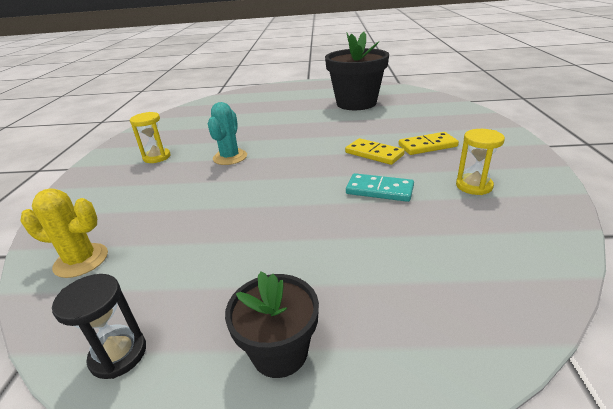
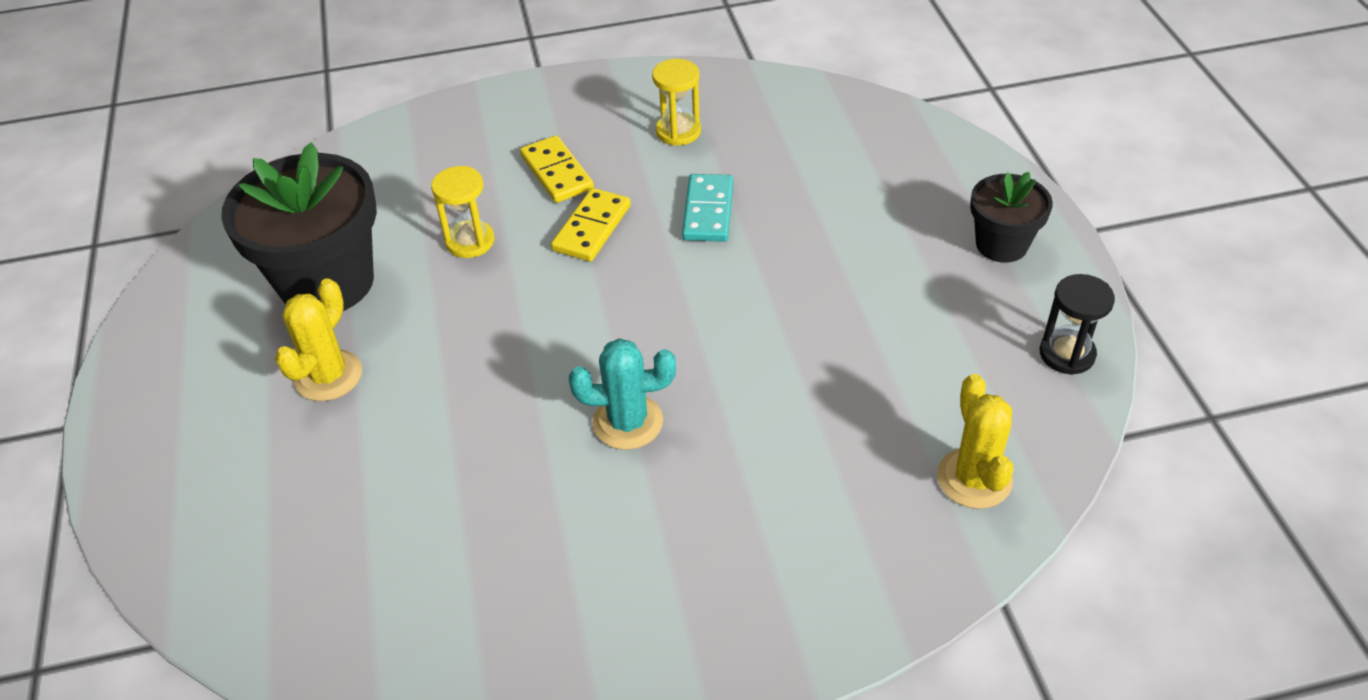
camera: 105 degrees left, 15 degrees up
yellow hourglass [130,112,171,163] -> yellow hourglass moved to [431,166,494,258]
none -> yellow cactus [275,278,362,401]

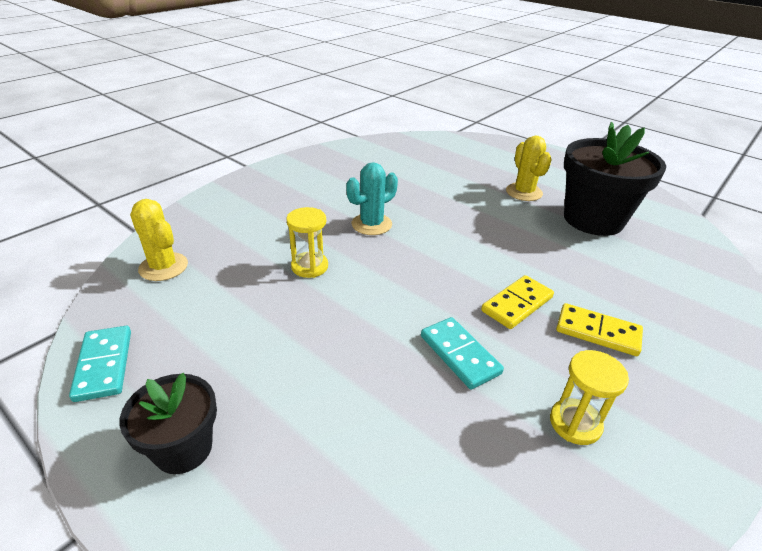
camera: 140 degrees right, 10 degrees down
yellow hourglass [431,166,494,258] -> yellow hourglass moved to [286,207,328,278]
yellow domino [551,188,631,261] -> yellow domino turned 60 degrees clockwise [481,275,554,329]
black hourglass [1040,274,1115,375] -> turquoise domino [69,326,131,402]

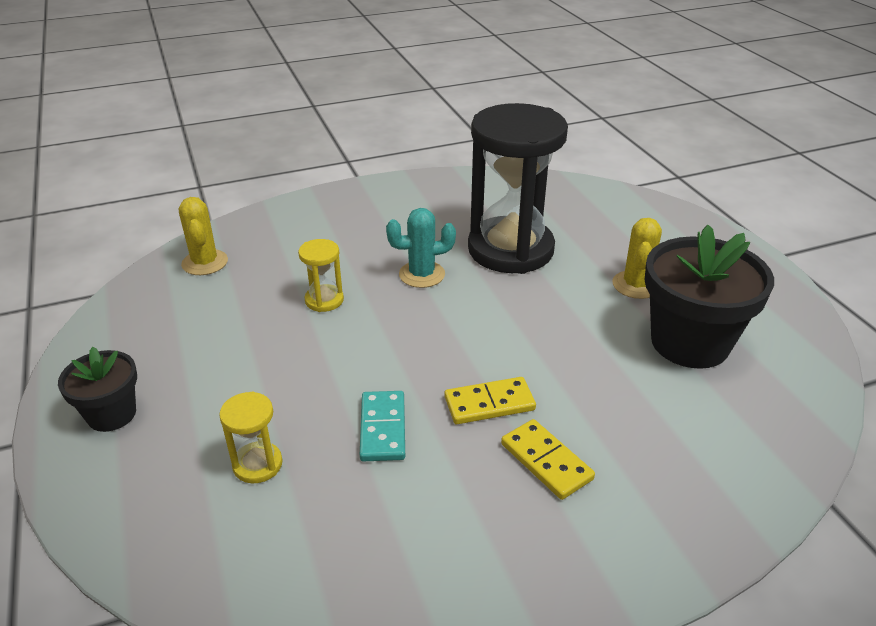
camera: 30 degrees right, 0 degrees up
turquoise domino [69,326,131,402] -> none
yellow hourglass [550,350,629,445] -> yellow hourglass moved to [219,392,282,483]
none -> black hourglass [468,103,568,274]

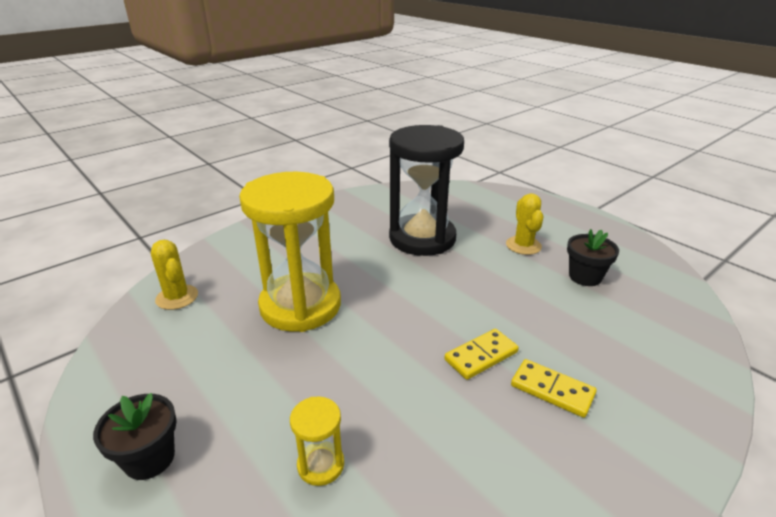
camera: 20 degrees left, 5 degrees down
yellow hourglass [298,239,344,312] -> yellow hourglass [239,172,341,332], size x2.44
turquoise domino [360,391,405,461] -> none
turquoise cactus [386,208,456,288] -> none
black flower pot [645,224,774,369] -> black flower pot [567,229,619,286], size x0.55

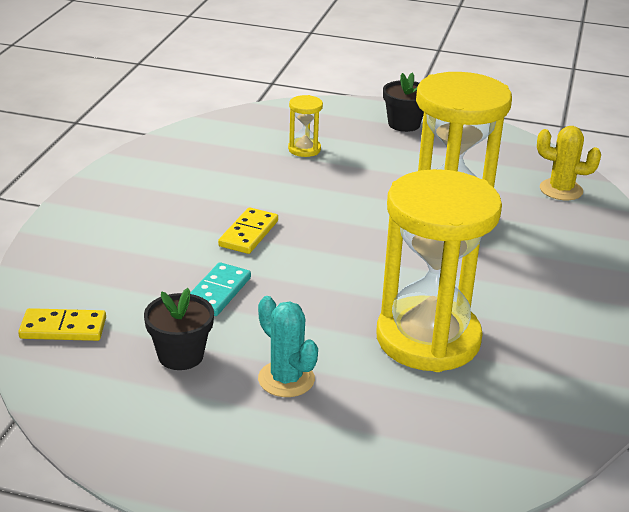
camera: 145 degrees right, 0 degrees up
black hourglass [389,125,464,256] -> yellow hourglass [377,169,502,372]
yellow cactus [506,193,543,255] -> turquoise cactus [258,296,318,397]
yellow domino [511,359,597,418] -> yellow domino moved to [18,308,106,341]
none -> turquoise domino [190,262,251,316]

